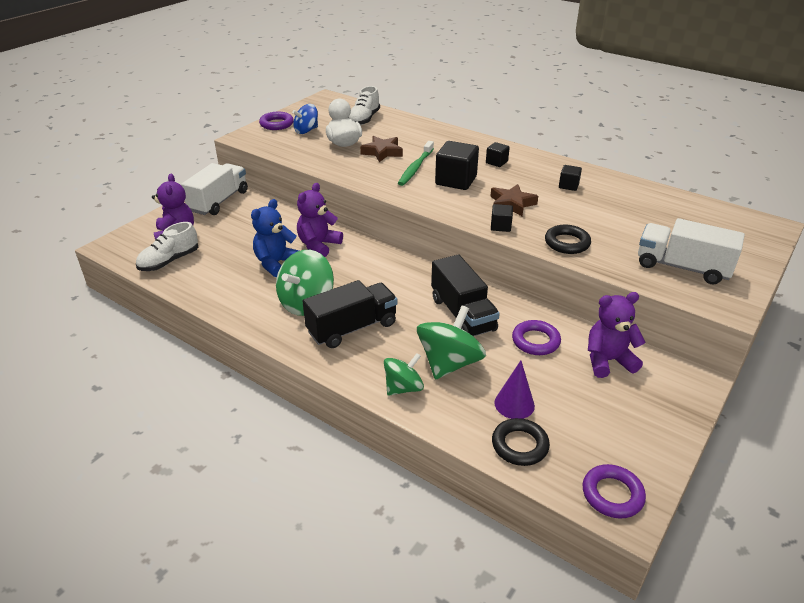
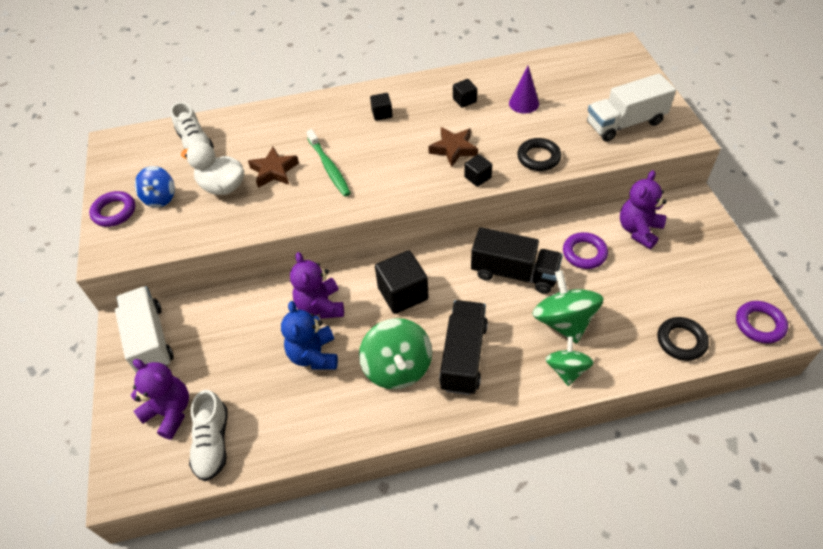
camera: 45 degrees left, 15 degrees up
black cube [435,141,479,190] -> black cube moved to [375,250,429,314]
purple cone [494,360,535,419] -> purple cone moved to [509,66,539,113]

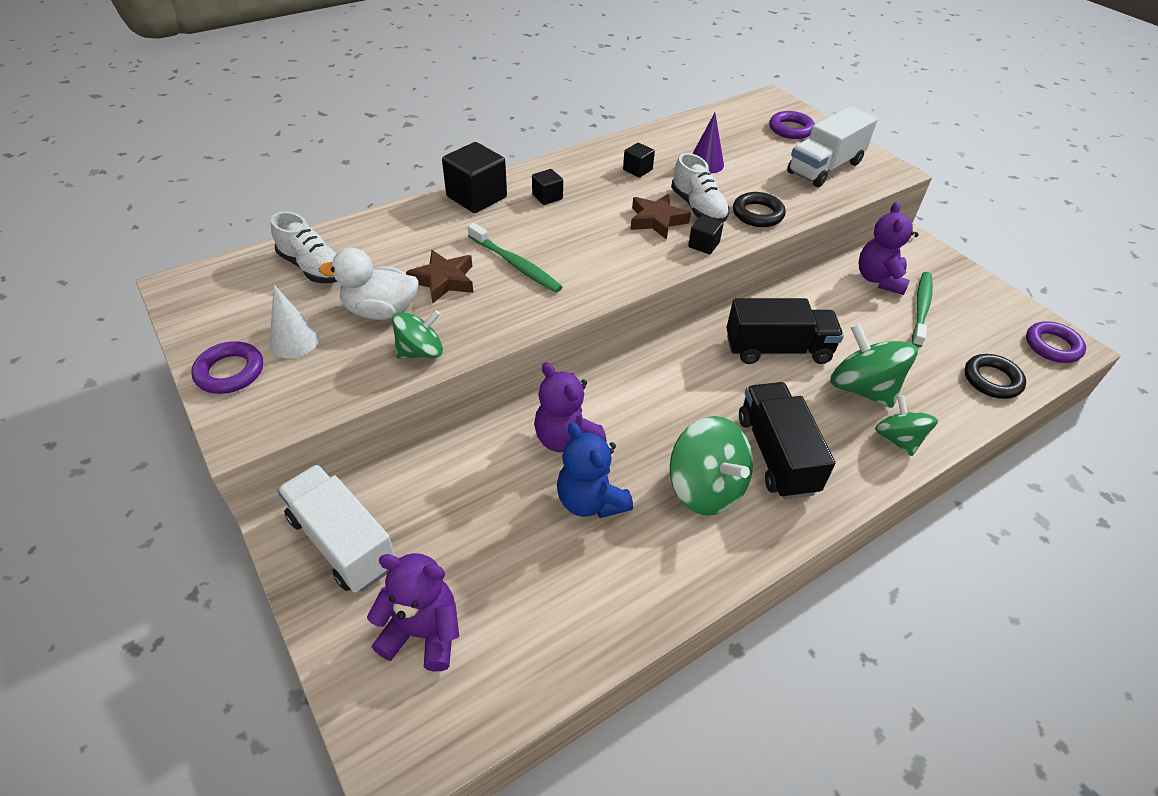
camera: 25 degrees left, 5 degrees down
blue spinning top [135,166,175,208] -> white cone [269,285,319,358]
white shoe [189,390,228,481] -> white shoe moved to [671,153,729,222]
black cube [375,250,429,314] -> black cube moved to [442,142,507,213]
purple ring [563,232,608,269] -> purple ring moved to [769,111,815,139]
none -> green spinning top [392,310,443,359]
none -> green toothbrush [912,272,933,347]

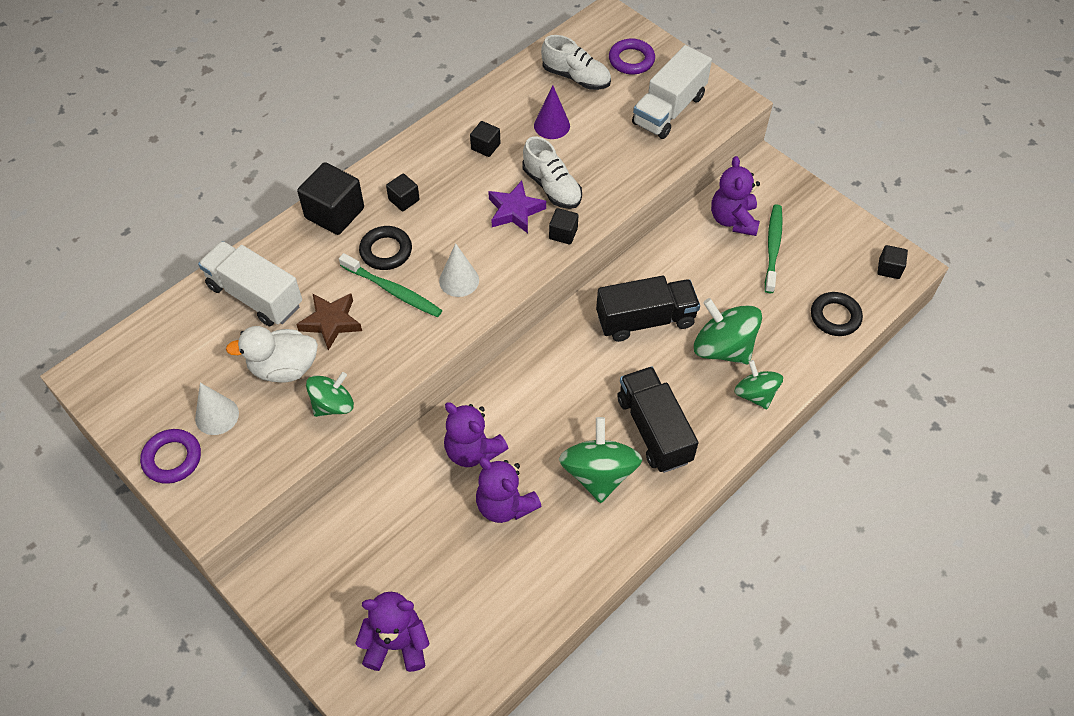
camera: 10 degrees left, 10 degrees up
white shoe [271,211,338,283] -> white shoe moved to [541,35,611,90]
white truck [277,464,396,592] -> white truck moved to [198,241,302,326]
blue teddy bear [557,423,633,518] -> purple teddy bear [476,457,542,523]
brown star [630,194,691,240] -> purple star [488,181,546,233]
green spinning top [670,416,753,516] -> green spinning top turned 135 degrees counterclockwise [559,417,642,503]
black ring [733,192,786,227] -> black ring moved to [359,226,412,270]
purple ring [1026,321,1086,363] -> black cube [877,245,908,279]
none -> white cone [439,243,479,297]

